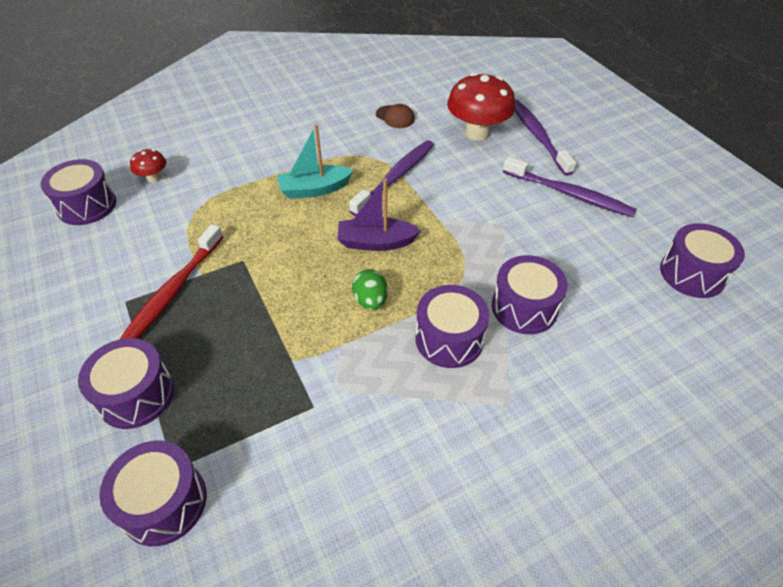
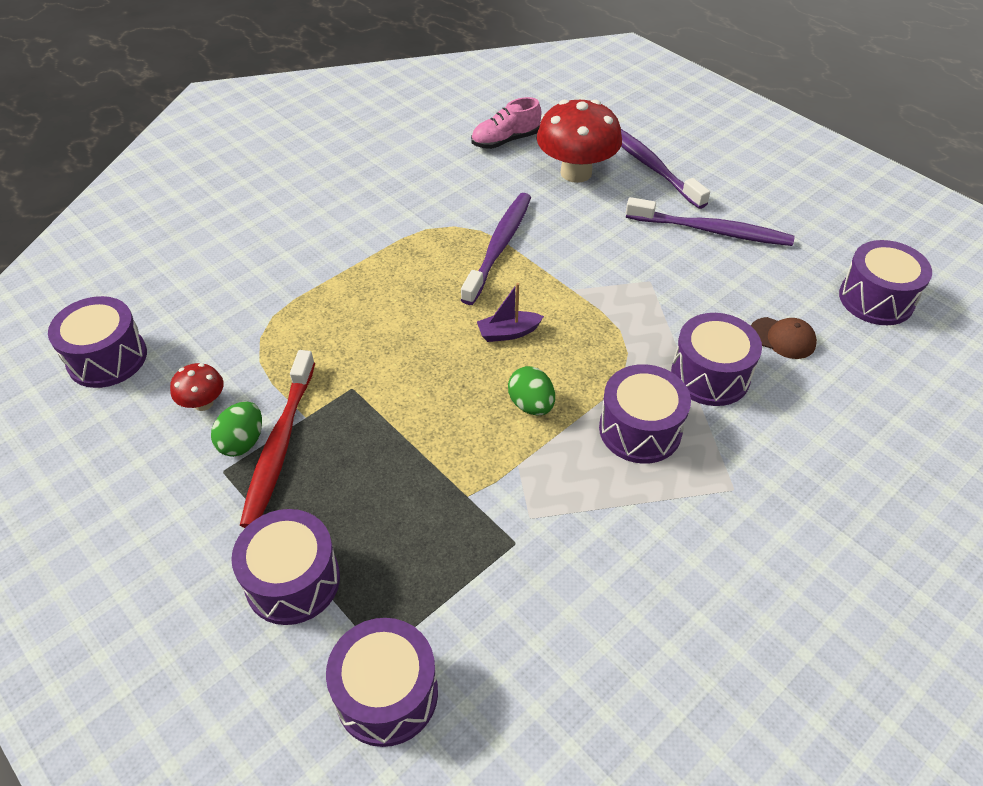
camera: 15 degrees left, 0 degrees up
red mushroom [130,149,166,183] -> red mushroom moved to [170,363,224,411]
turquoise boat [277,124,353,199] -> none
purple boat [337,179,421,251] -> purple boat [477,283,544,342], size x0.65
brown cap [376,104,415,128] -> brown cap moved to [751,317,817,359]
none -> green egg [211,401,262,457]
none -> pink shoe [471,97,541,149]

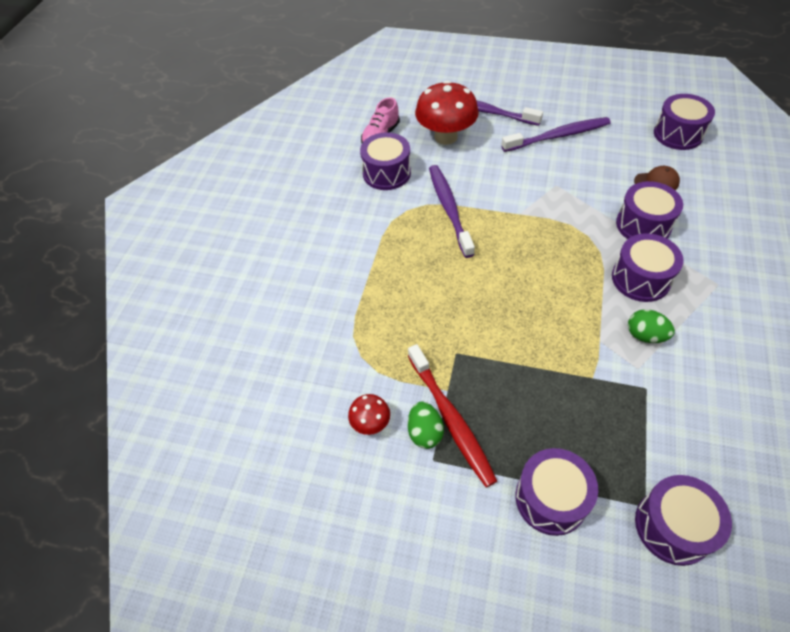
camera: 30 degrees left, 5 degrees up
purple drum [48,296,147,388] -> purple drum moved to [360,132,411,190]
purple boat [477,283,544,342] -> none
green egg [508,366,555,416] -> green egg moved to [628,309,675,343]

